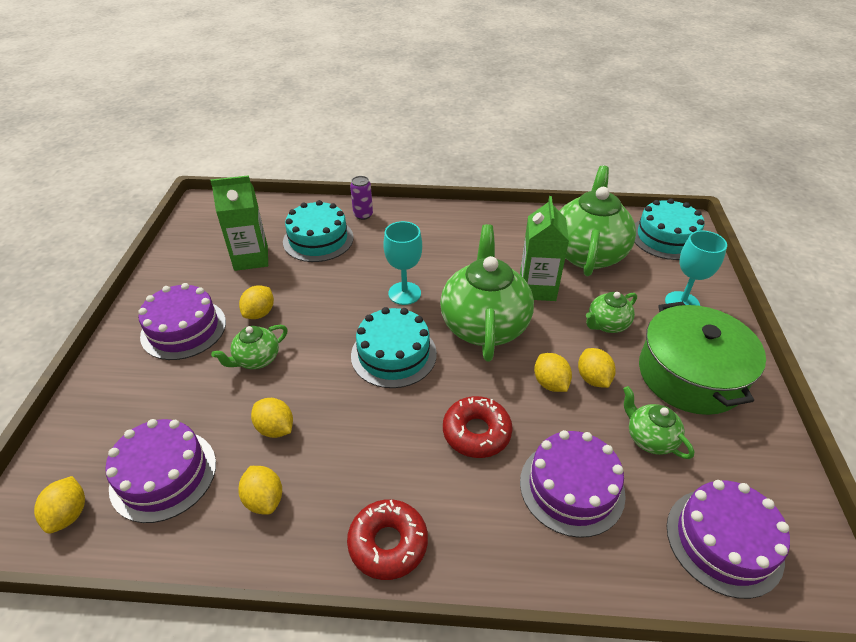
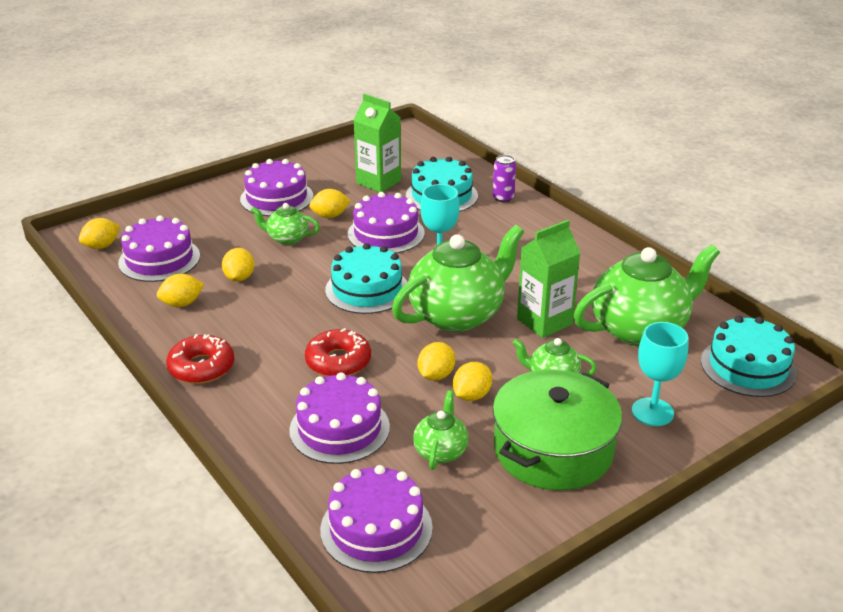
camera: 50 degrees right, 10 degrees down
yellow lemon [238,466,282,515] -> yellow lemon turned 45 degrees clockwise [157,274,204,307]
none -> purple cake [348,192,425,254]

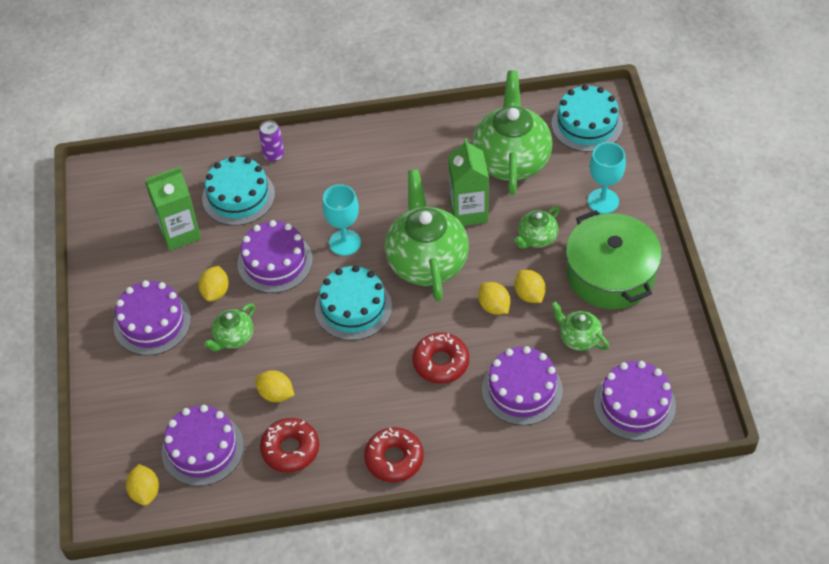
camera: 60 degrees left, 20 degrees up
yellow lemon [157,274,204,307] -> red donut [260,418,319,473]

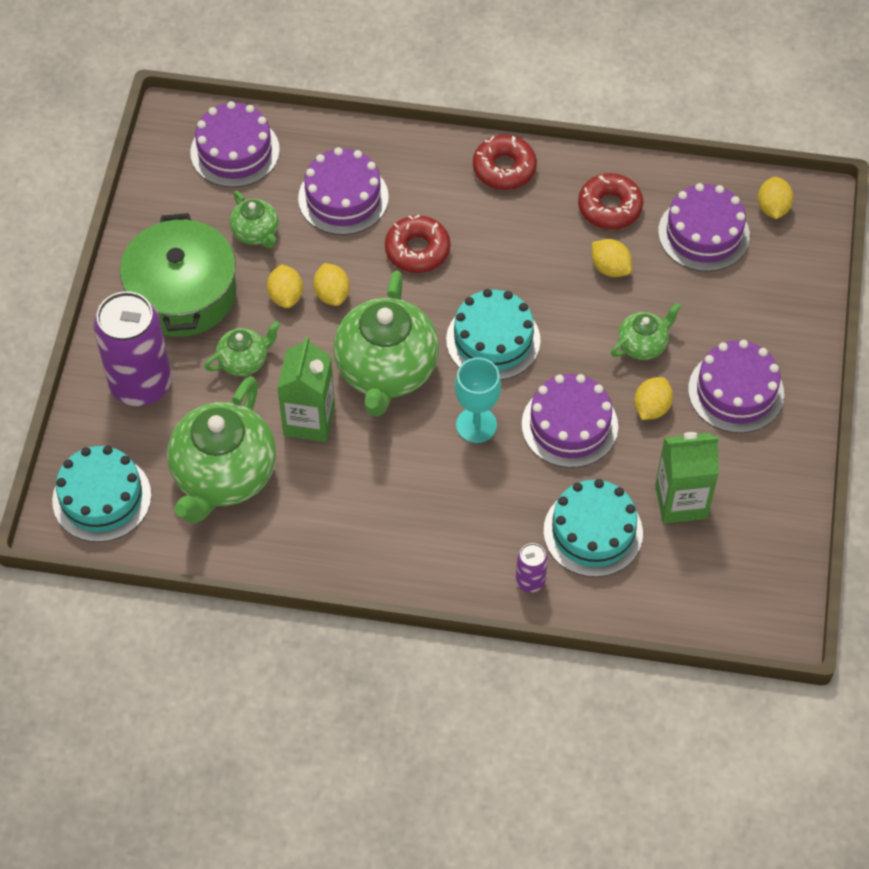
camera: 165 degrees left, 5 degrees up
turquoise goblet [588,142,626,214] -> purple can [93,291,172,406]

